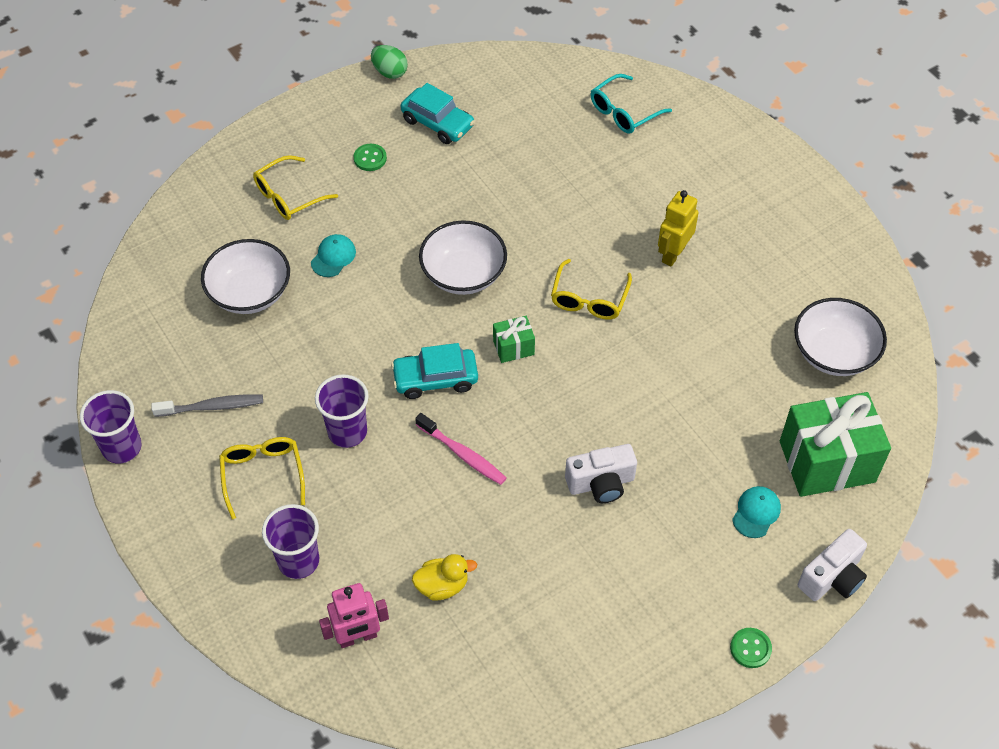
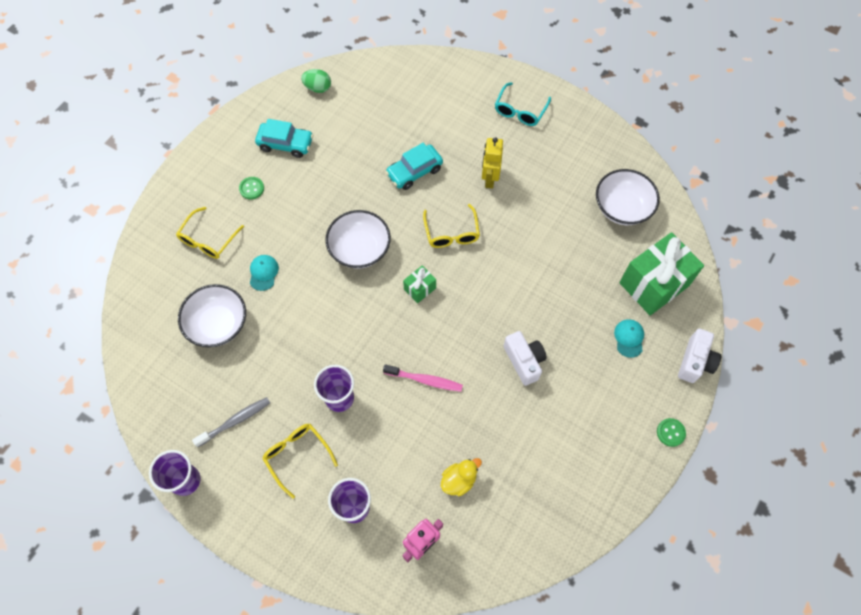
camera: 25 degrees left, 10 degrees up
green egg [371,45,408,79] -> green egg moved to [301,69,331,93]
turquoise car [391,343,478,399] -> turquoise car moved to [386,143,443,190]
white camera [565,444,637,503] -> white camera turned 75 degrees counterclockwise [504,331,547,386]
turquoise glasses [591,74,672,134] -> turquoise glasses moved to [495,82,551,126]

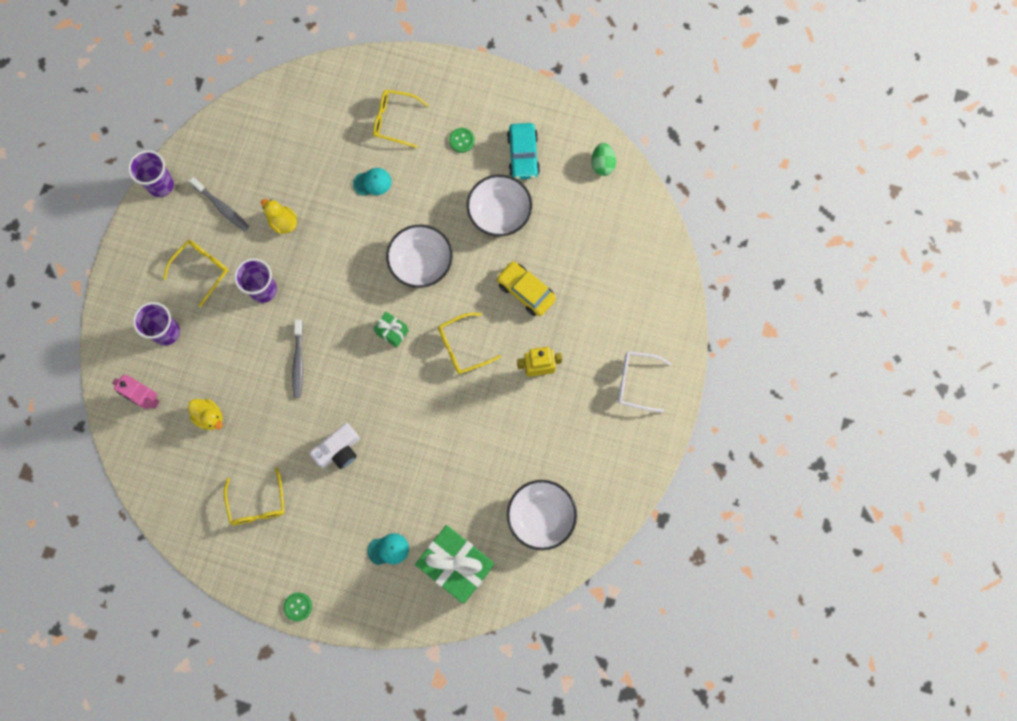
camera: 75 degrees right, 10 degrees up
white bowl [178,284,246,347] -> white bowl moved to [467,175,532,237]
pink toothbrush [383,364,463,392] -> grey toothbrush [292,319,303,398]
turquoise car [386,143,443,190] -> yellow car [496,261,556,316]
turquoise glasses [495,82,551,126] -> white glasses [618,351,671,412]
white camera [678,328,721,383] -> none
none -> yellow glasses [224,468,285,525]
none -> yellow duck [261,199,297,234]

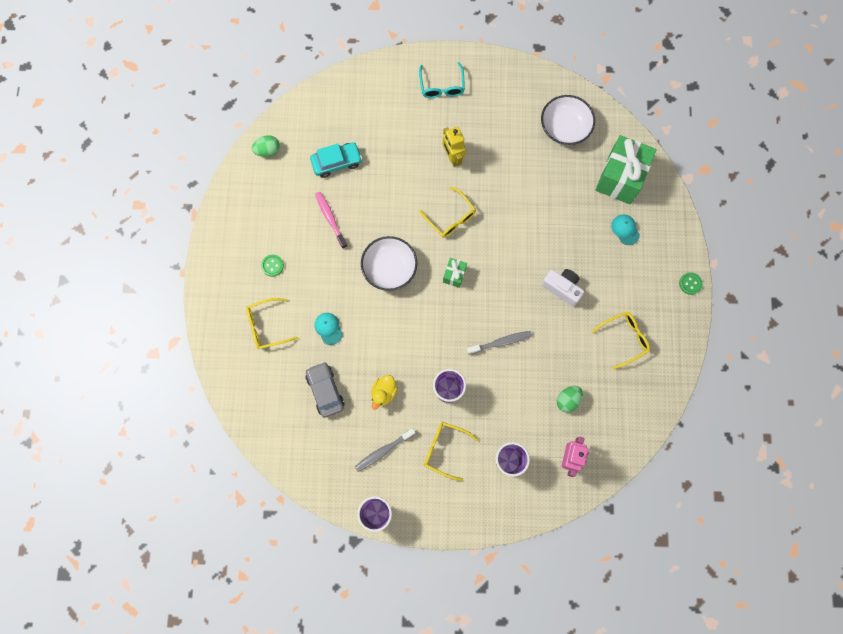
camera: 105 degrees left, 0 degrees up
yellow duck [188,399,223,430] -> green egg [557,386,583,413]
grey toothbrush [189,177,249,231] -> grey toothbrush turned 150 degrees counterclockwise [355,428,415,472]
yellow glasses [373,90,429,148] -> yellow glasses turned 75 degrees clockwise [246,298,298,349]
white bowl [467,175,532,237] -> pink toothbrush [315,192,347,249]
yellow car [496,261,556,316] -> none
turquoise car [507,123,540,179] -> turquoise car moved to [310,142,362,178]
white glasses [618,351,671,412] -> turquoise glasses [419,62,465,98]
none -> grey car [306,362,345,418]

